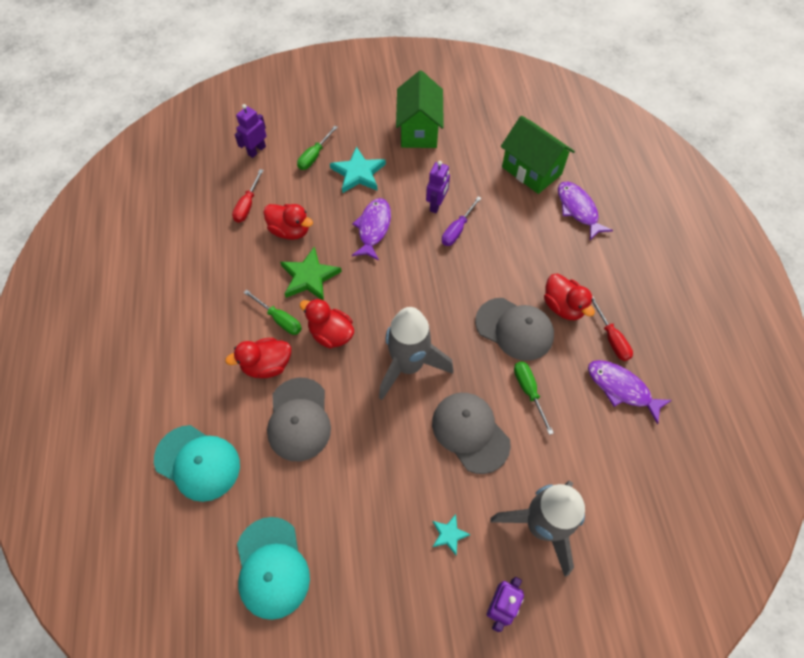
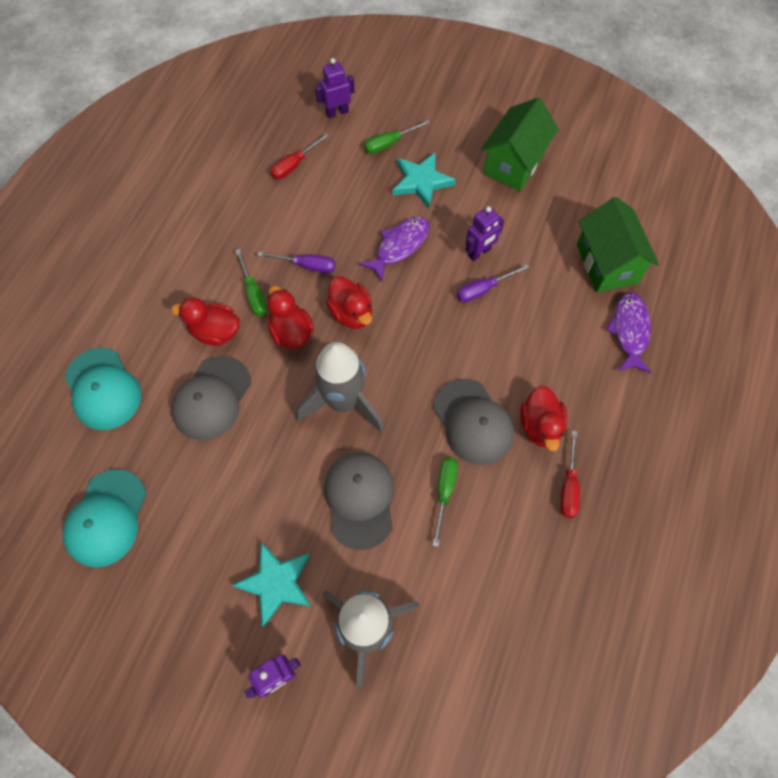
camera: 30 degrees right, 5 degrees up
red duck [263,204,313,240] -> red duck moved to [326,276,372,329]
green star [280,246,342,301] -> purple screwdriver [257,252,336,273]
turquoise star [433,514,471,555] -> turquoise star [231,542,311,627], size x1.90
purple fish [588,360,672,424] -> none

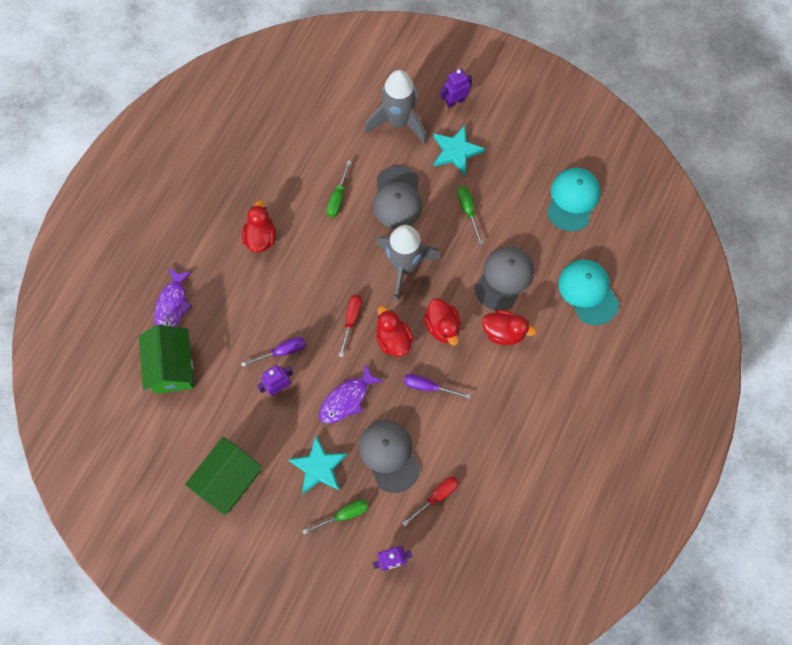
camera: 175 degrees left, 5 degrees up
green screwdriver [235,249,267,316] -> green screwdriver moved to [457,186,483,244]
grey cap [433,379,514,465] -> grey cap moved to [359,420,420,493]
red screwdriver [561,431,580,518] -> red screwdriver moved to [339,295,362,358]

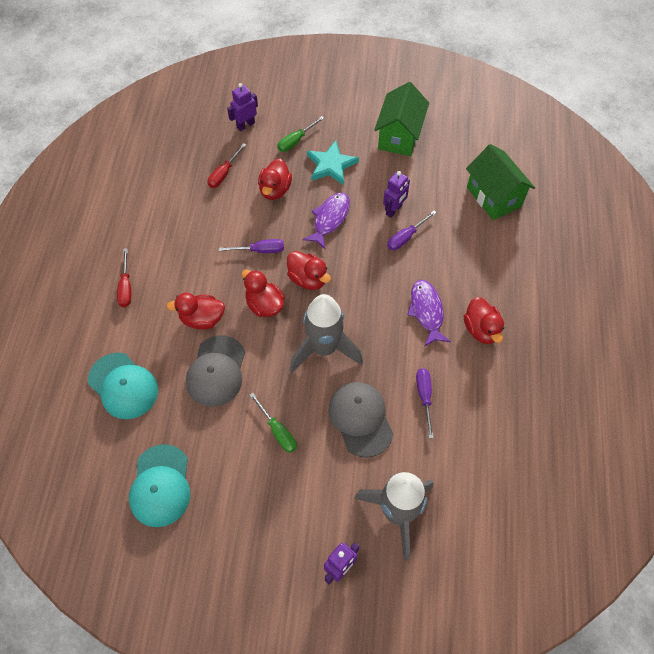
camera: 160 degrees right, 10 degrees down
purple fish [154,268,192,327] -> purple fish moved to [407,280,451,346]
green screwdriver [326,160,351,217] -> purple screwdriver [416,368,434,438]
red screwdriver [339,295,362,358] -> red screwdriver moved to [117,248,131,307]
grey cap [359,420,420,493] -> red duck [258,158,292,200]
turquoise star [433,125,485,175] -> none

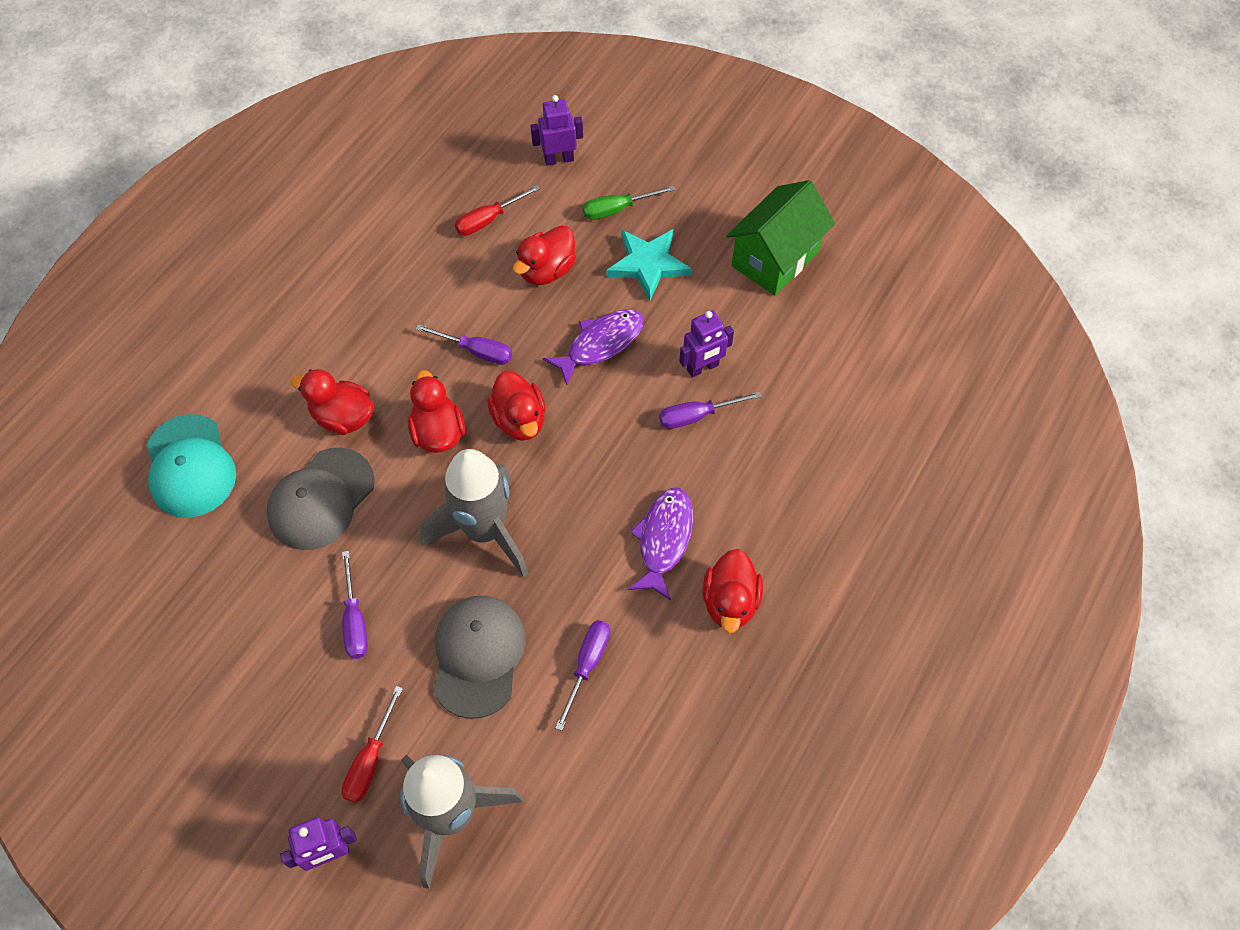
camera: 25 degrees right, 0 degrees up
red screwdriver [117,248,131,307] -> red screwdriver moved to [342,686,403,803]
turquoise cap [129,444,190,527] -> none
green screwdriver [250,393,297,453] -> purple screwdriver [342,551,368,659]
green house [466,144,535,220] -> none

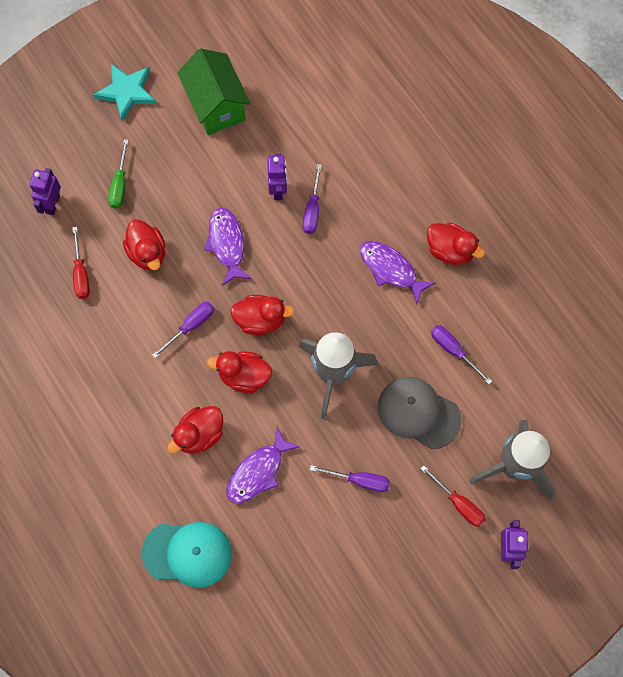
camera: 65 degrees left, 10 degrees up
grey cap [266,448,375,550] -> purple fish [227,427,300,504]
turquoise star [606,229,692,301] -> turquoise star moved to [93,64,156,121]

